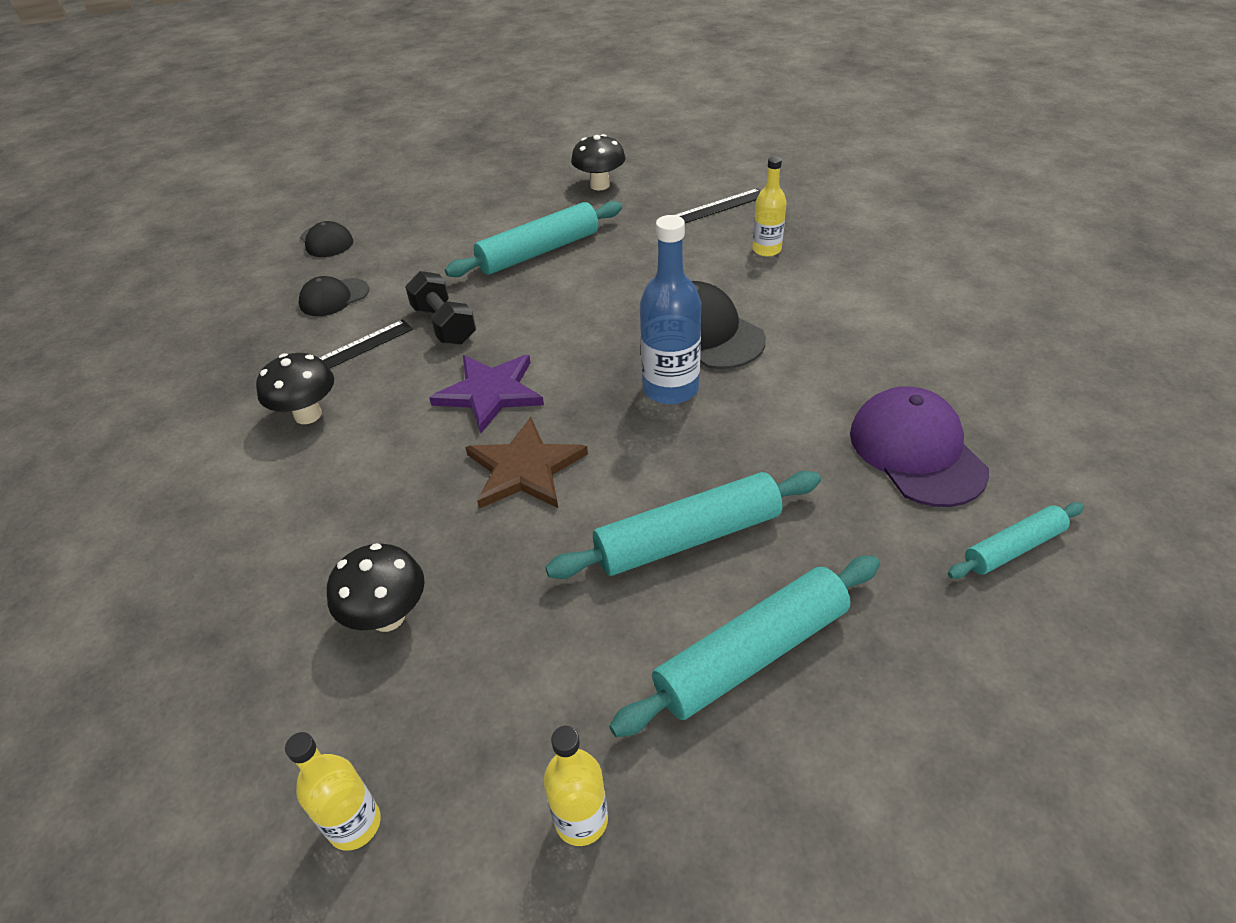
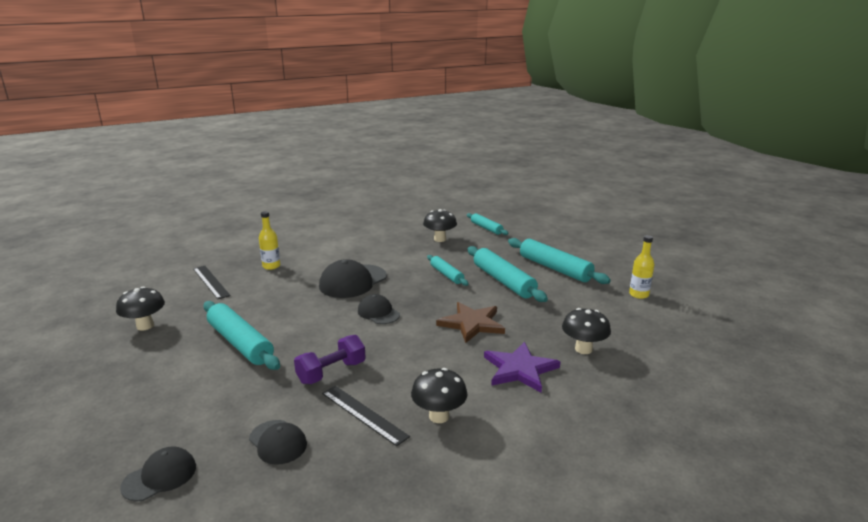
camera: 100 degrees left, 20 degrees down
yellow bottle [285,732,381,851] -> none
black dumbbell [405,271,476,345] -> purple dumbbell [294,335,366,384]
purple star [429,355,544,433] -> purple star moved to [484,342,560,392]
blue bottle [640,215,701,405] -> none
purple cap [850,386,989,507] -> black mushroom [423,209,457,242]
none -> black cap [358,294,400,324]
none -> turquoise rolling pin [427,255,468,286]

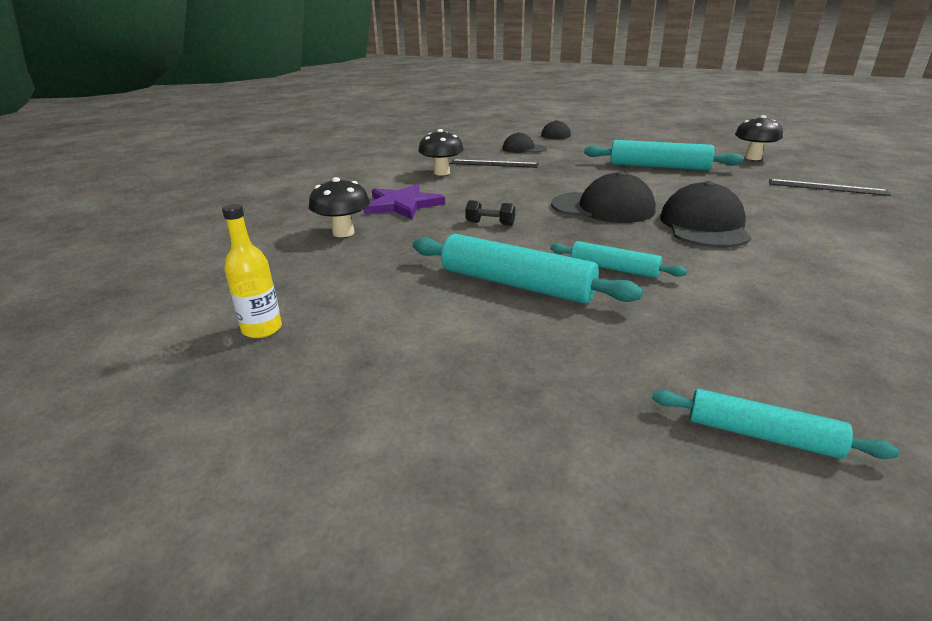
camera: 150 degrees right, 5 degrees up
yellow bottle [259,211,280,270] -> none
purple dumbbell [294,335,366,384] -> none
black cap [358,294,400,324] -> black cap [551,171,656,223], size x1.67
black mushroom [423,209,457,242] -> none
brown star [436,302,505,343] -> black dumbbell [465,200,515,226]
turquoise rolling pin [508,238,611,284] -> none

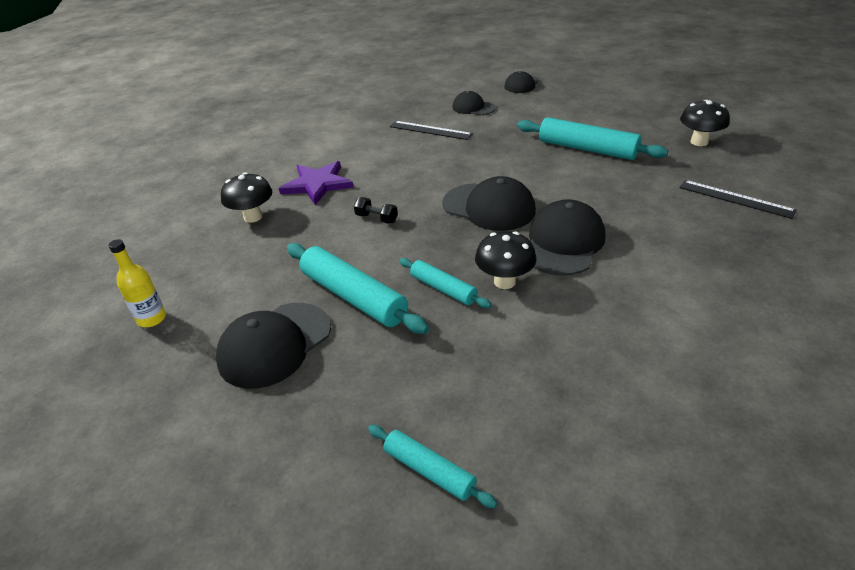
camera: 15 degrees right, 10 degrees up
black mushroom [418,129,464,176] -> black mushroom moved to [475,231,536,289]
none -> black cap [216,303,331,389]

